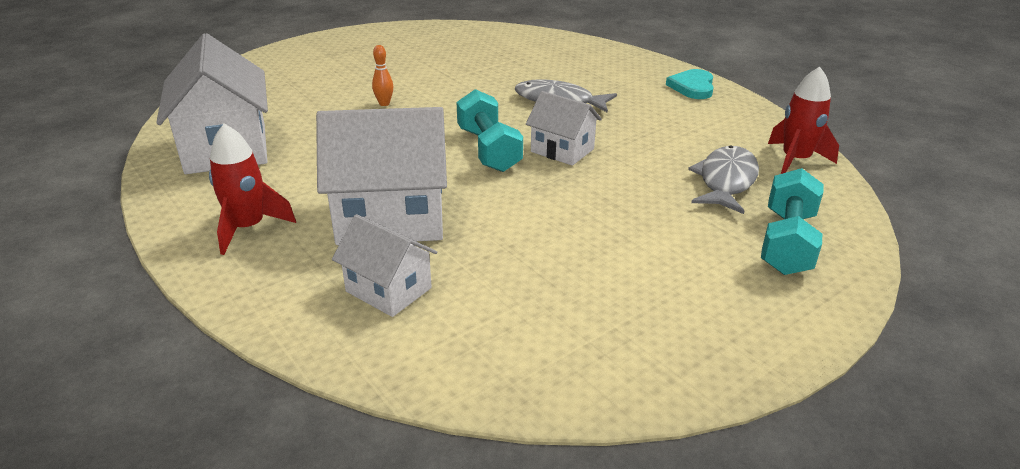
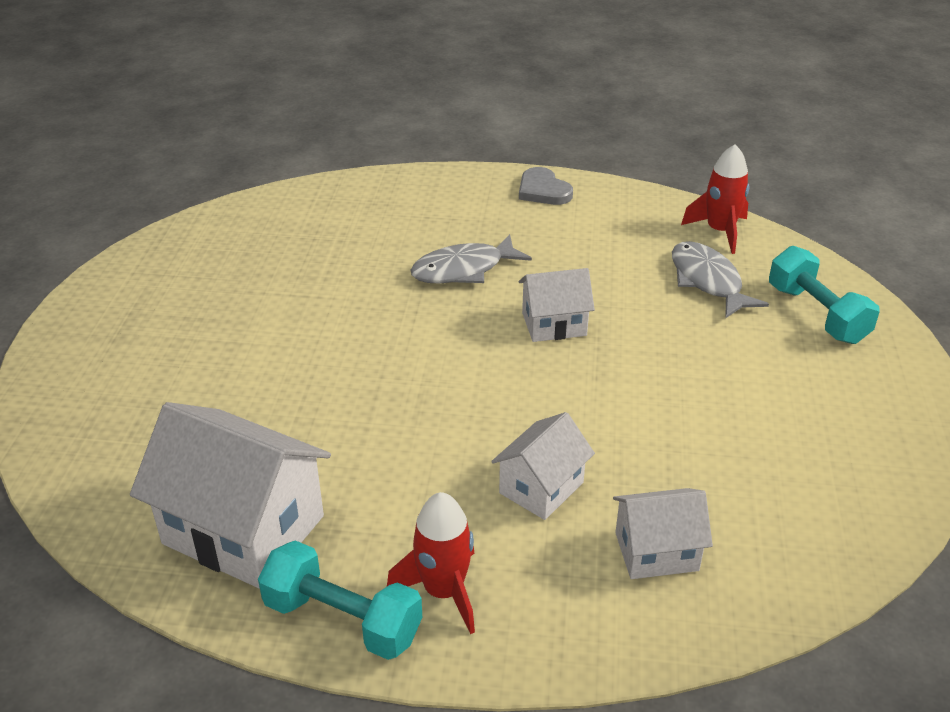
camera: 45 degrees left, 5 degrees up
white house [316,107,447,245] -> white house [491,412,595,520], size x0.56
orange bowling pin [372,45,393,106] -> none
turquoise dumbbell [457,89,523,172] -> turquoise dumbbell moved to [258,541,422,660]
turquoise heart [666,69,714,99] -> grey heart [519,167,573,205]

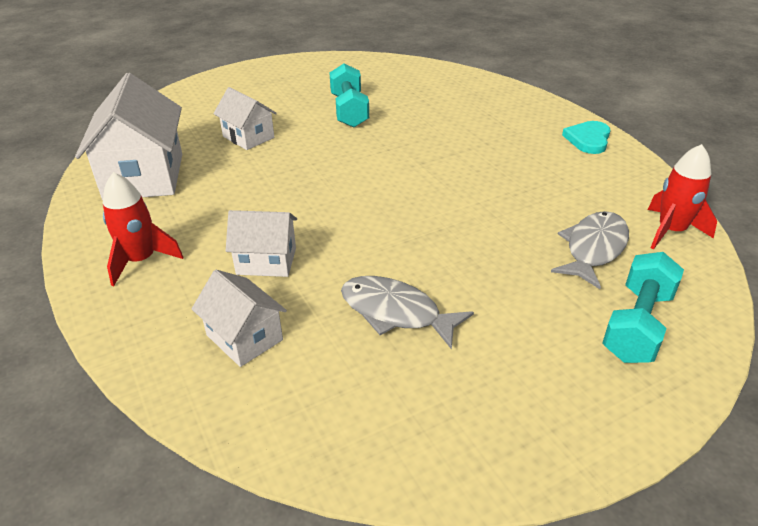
camera: 55 degrees right, 0 degrees up
turquoise dumbbell [258,541,422,660] -> turquoise dumbbell moved to [330,63,369,128]
grey fish [410,234,532,283] -> grey fish moved to [341,276,474,350]
grey heart [519,167,573,205] -> turquoise heart [562,121,611,154]
white house [519,268,595,342] -> white house moved to [213,87,277,150]

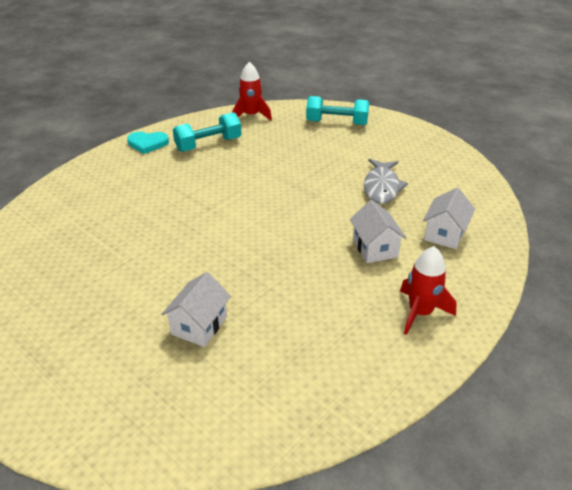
camera: 110 degrees left, 0 degrees up
white house [75,73,182,200] -> none
turquoise dumbbell [330,63,369,128] -> turquoise dumbbell moved to [173,112,242,152]
grey fish [551,211,629,289] -> none

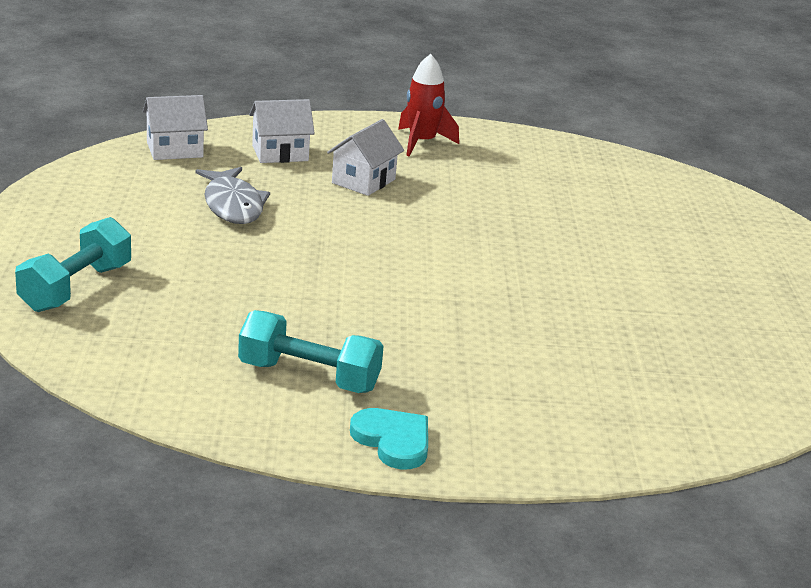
camera: 135 degrees left, 10 degrees down
white house [161,272,231,347] -> white house moved to [143,95,208,160]
red rocket [232,62,272,121] -> none
turquoise dumbbell [306,96,369,125] -> turquoise dumbbell turned 60 degrees clockwise [15,217,131,312]
grey fish [364,159,408,204] -> grey fish turned 105 degrees clockwise [195,167,270,224]

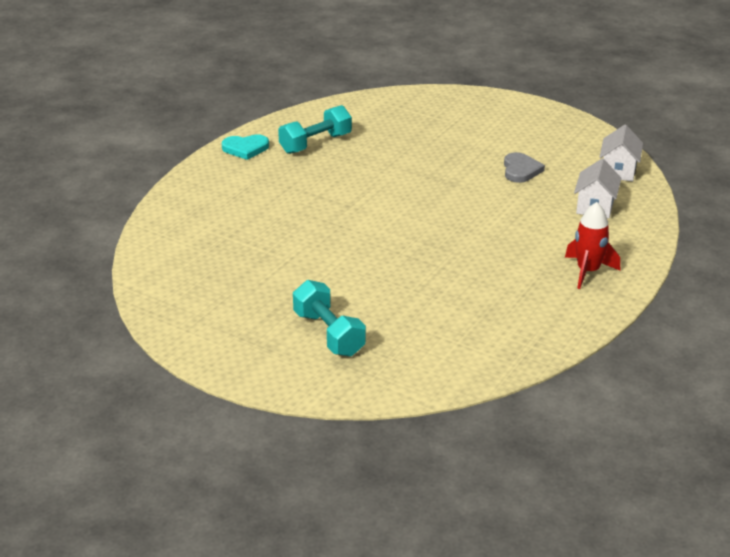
camera: 125 degrees right, 5 degrees up
turquoise dumbbell [15,217,131,312] -> turquoise dumbbell moved to [293,280,366,356]
grey fish [195,167,270,224] -> grey heart [504,152,545,183]
white house [327,119,404,196] -> none

